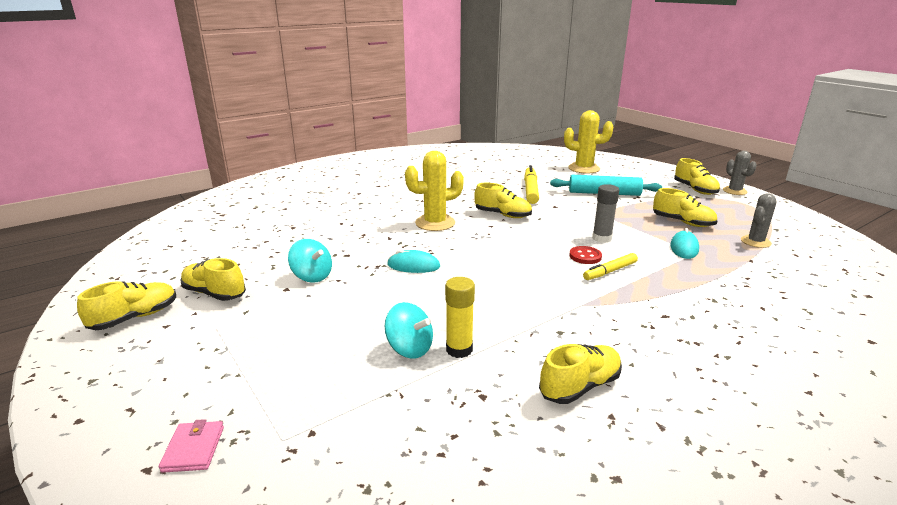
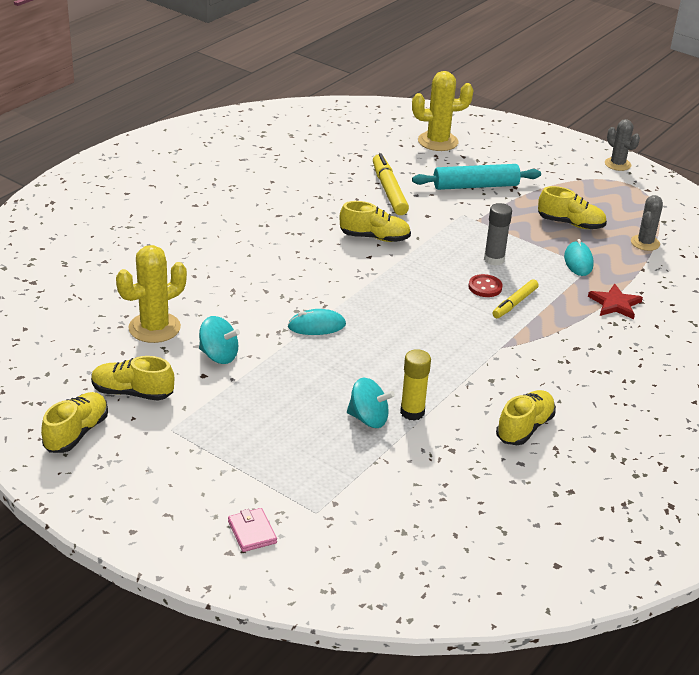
camera: 20 degrees left, 10 degrees up
yellow cactus [405,151,464,231] -> yellow cactus moved to [116,245,187,343]
yellow shoe [674,158,720,195] -> none
none -> red star [588,284,643,319]

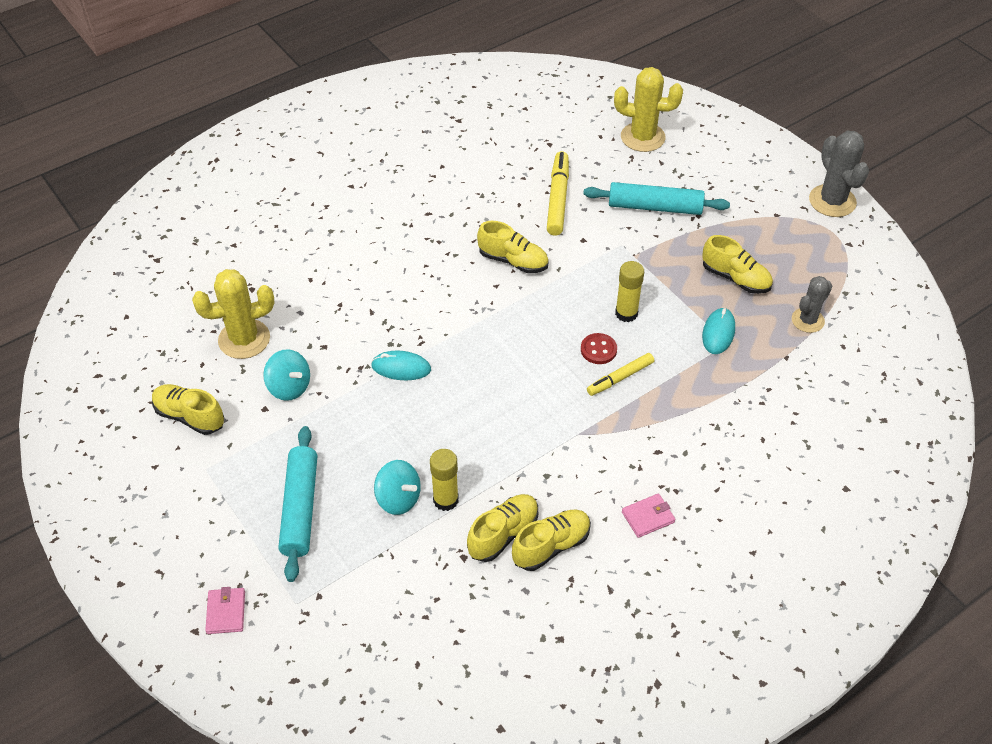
camera: 20 degrees right, 15 degrees up
yellow shoe [41,392,108,453] -> yellow shoe moved to [467,494,538,562]
grey glue stick [484,203,512,266] -> yellow glue stick [615,261,644,322]
red star [588,284,643,319] -> none
grey cactus [605,119,640,171] -> grey cactus [809,131,869,217], size x1.55
none -> turquoise rolling pin [278,426,317,582]
none -> pink wallet [622,493,675,538]

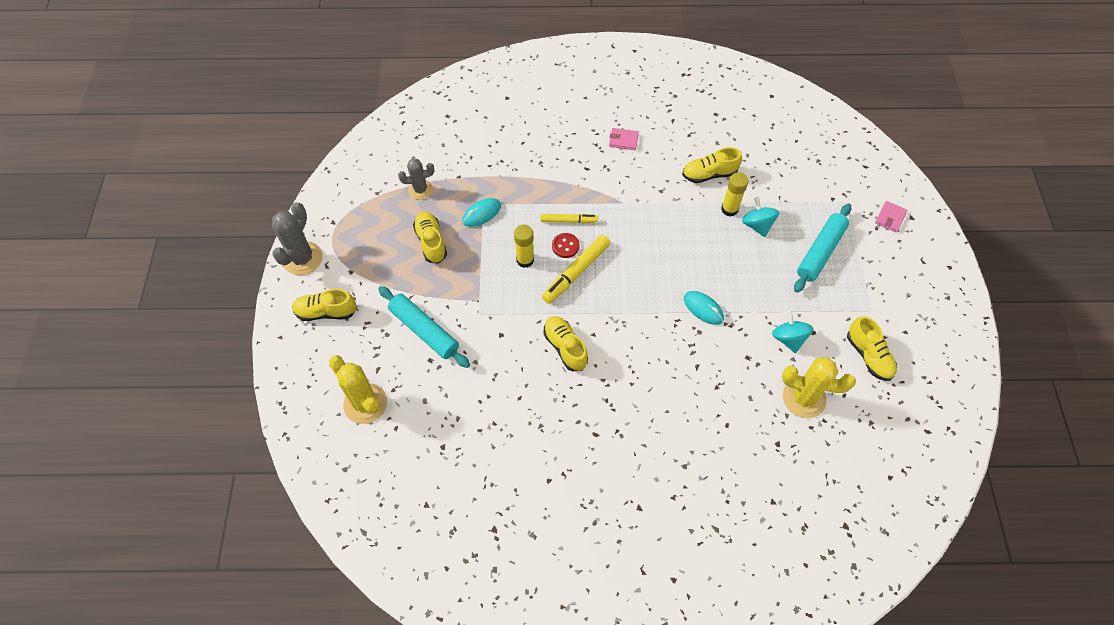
camera: 145 degrees left, 10 degrees up
yellow shoe [512,510,591,571] -> yellow shoe moved to [292,289,357,321]
yellow marker [547,151,569,236] -> yellow marker moved to [542,235,610,304]

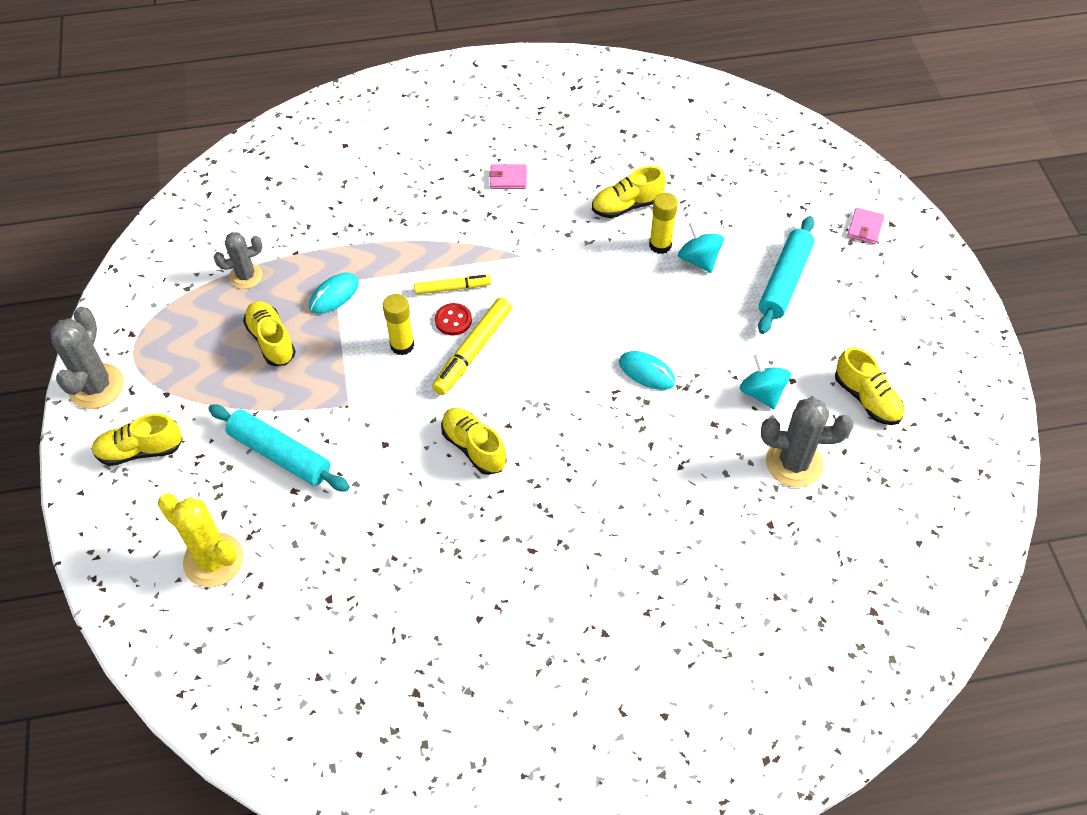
camera: 10 degrees left, 5 degrees down
yellow cactus [782,357,856,418] -> grey cactus [761,397,853,487]

